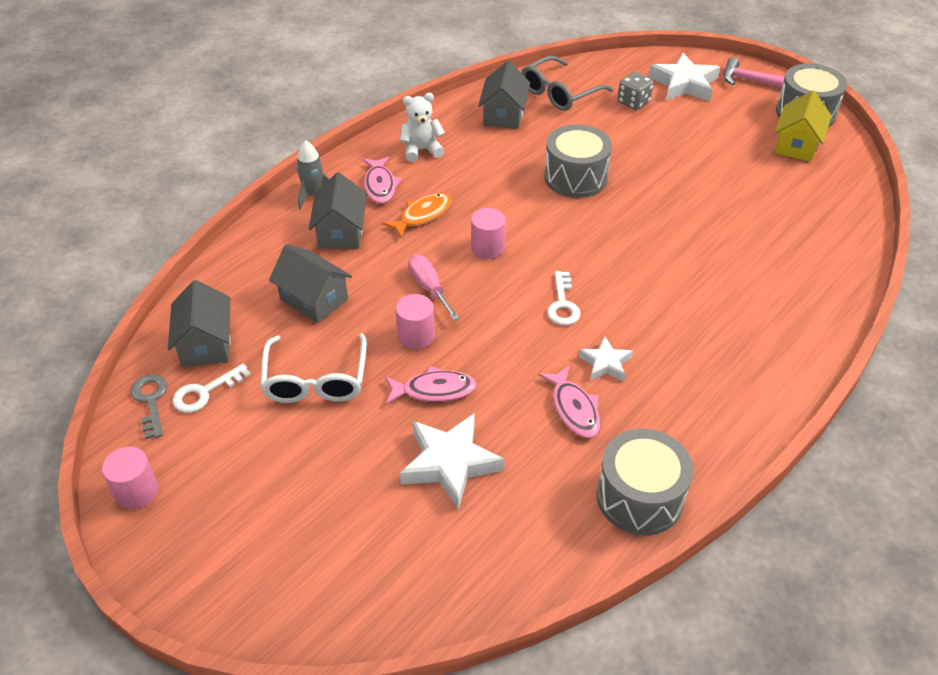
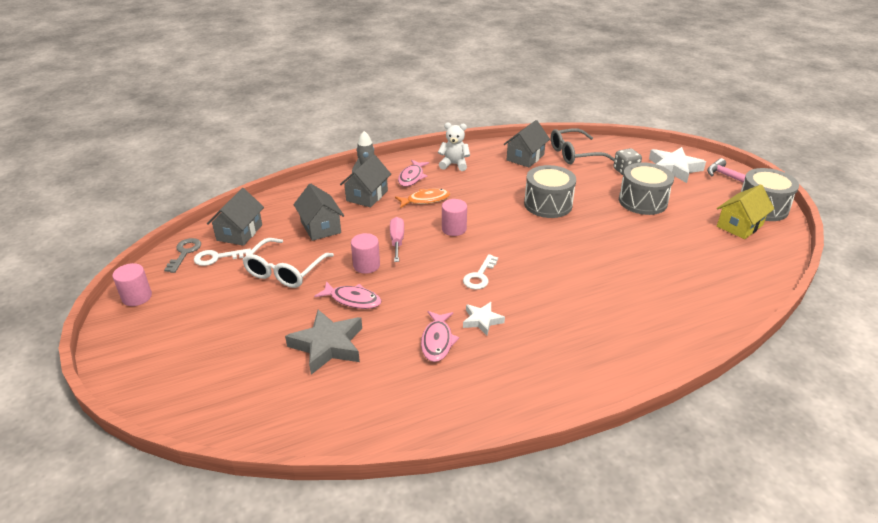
camera: 25 degrees right, 10 degrees down
white star [400,413,505,510] -> grey star [285,310,362,375]
grey drum [597,429,693,535] -> grey drum moved to [619,163,674,215]

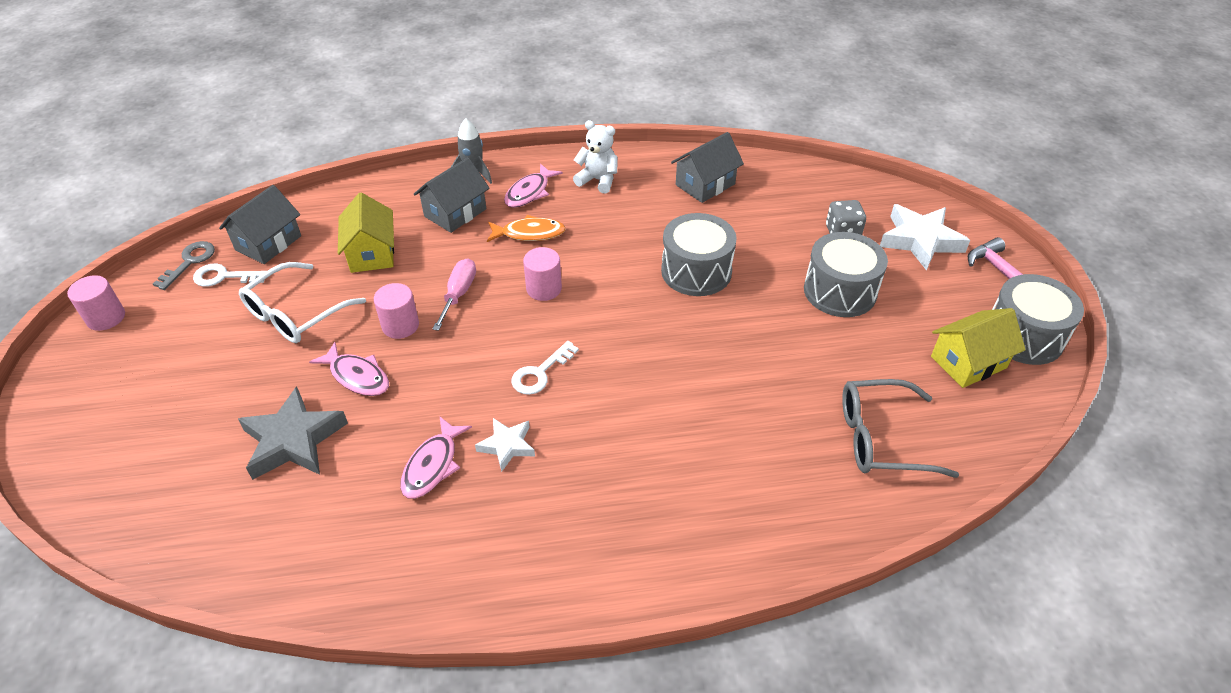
camera: 15 degrees right, 10 degrees up
grey house [294,184,344,241] -> yellow house [338,192,394,273]
grey glasses [551,128,615,164] -> grey glasses moved to [842,379,959,478]

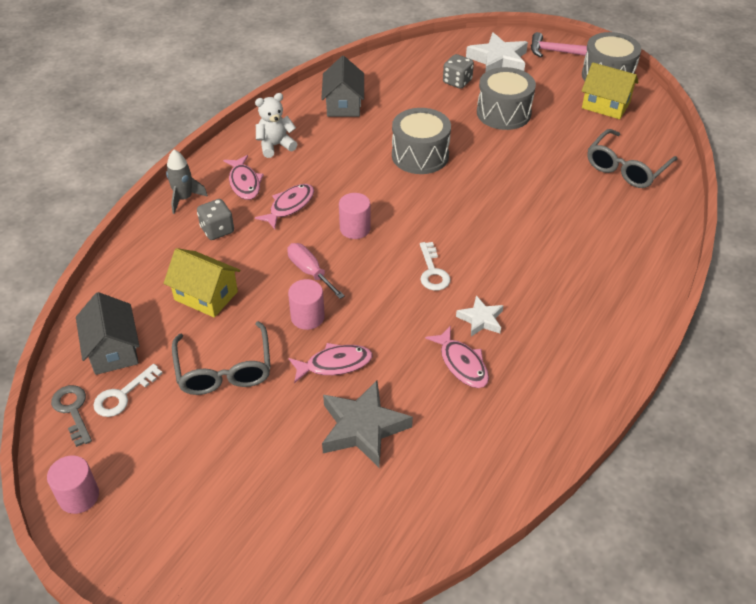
camera: 50 degrees left, 0 degrees up
white glasses [239,262,366,343] -> grey glasses [172,321,271,395]
grey house [414,157,490,233] -> grey dice [197,199,234,240]
orange fish [487,215,566,242] -> pink fish [255,184,314,229]
yellow house [931,308,1026,388] -> yellow house turned 75 degrees counterclockwise [582,62,639,119]

